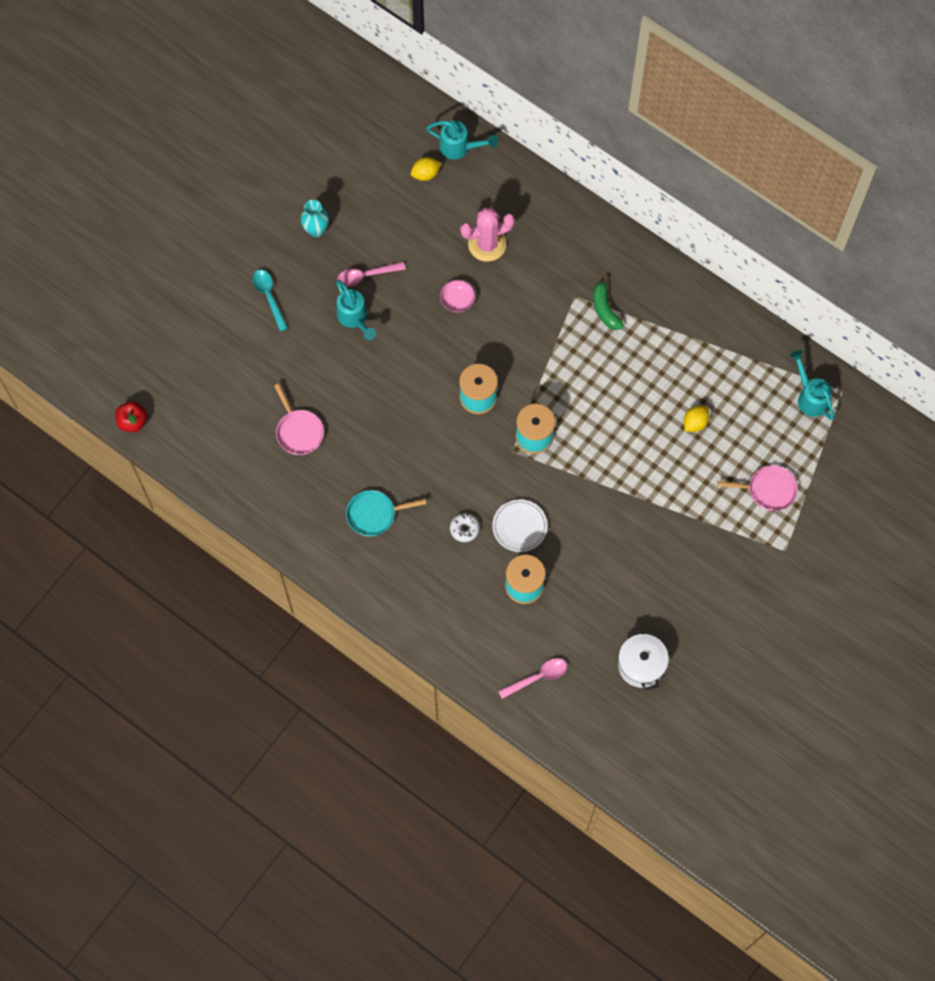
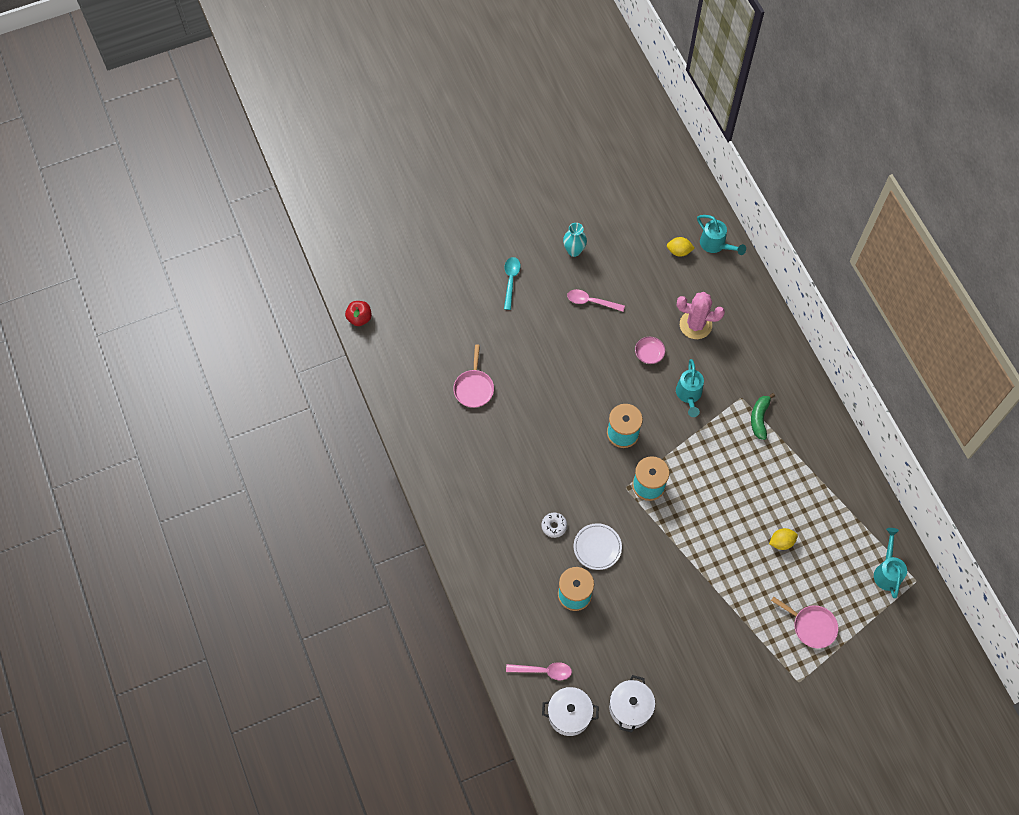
camera: 30 degrees right, 5 degrees down
turquoise watering can [336,280,376,340] -> turquoise watering can moved to [676,359,704,417]
turquoise pan [346,490,426,536] -> none
none -> white pot [542,687,599,736]

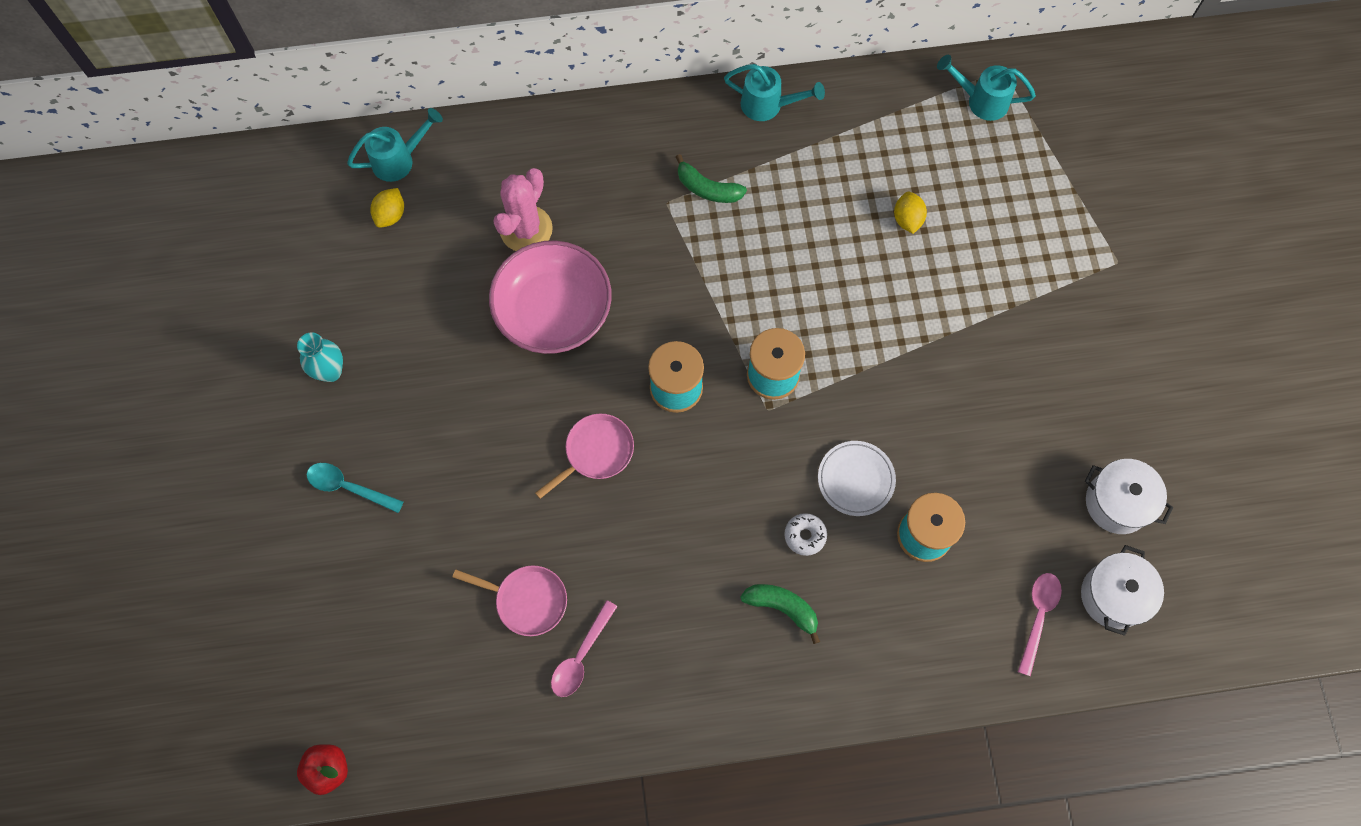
camera: 75 degrees left, 5 degrees up
pink spoon [567,289,625,312] -> pink spoon moved to [551,600,618,697]
pink bowl [635,337,665,364] -> pink bowl [489,241,612,354], size x2.41
turquoise watering can [676,359,704,417] -> turquoise watering can moved to [724,64,825,121]
pink pan [771,597,838,648] -> pink pan moved to [535,413,634,499]
none -> green banana [740,584,820,644]

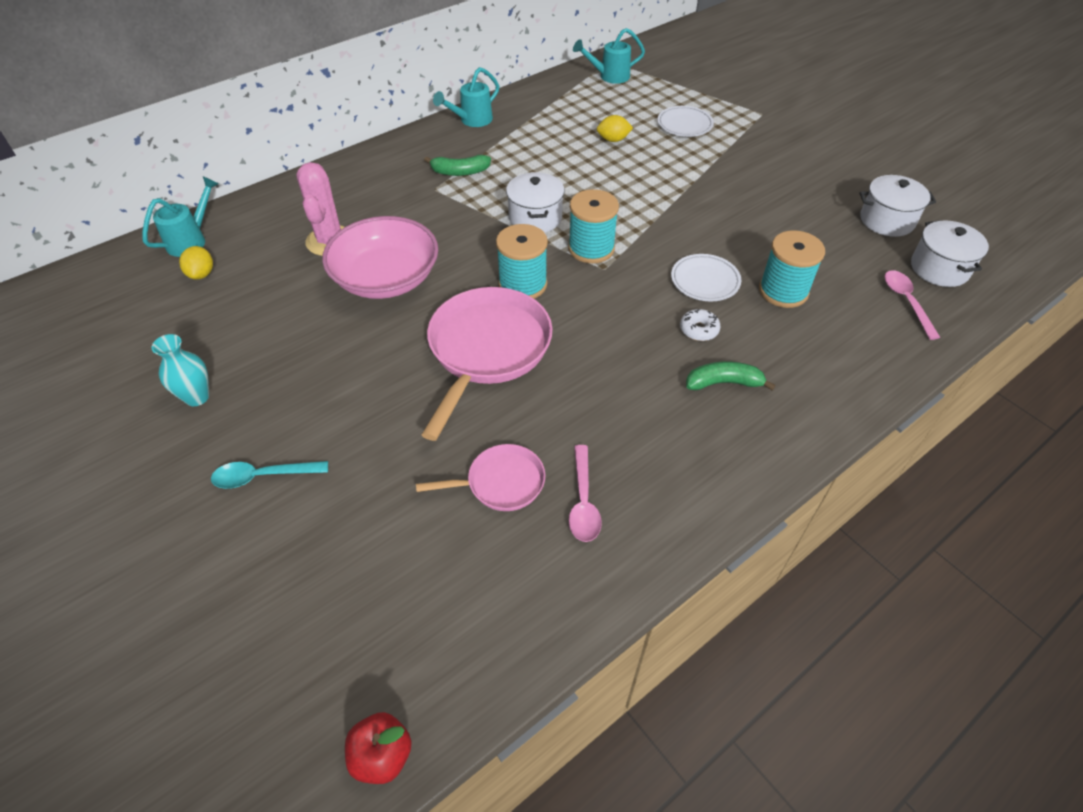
camera: 30 degrees left, 20 degrees down
pink pan [535,413,634,499] -> pink pan [422,287,552,441], size x1.87
turquoise watering can [724,64,825,121] -> turquoise watering can turned 150 degrees clockwise [433,67,499,127]
yellow lemon [894,192,927,234] -> yellow lemon turned 60 degrees counterclockwise [597,115,633,142]
none -> white pot [506,172,564,233]
none -> white plate [657,106,714,137]

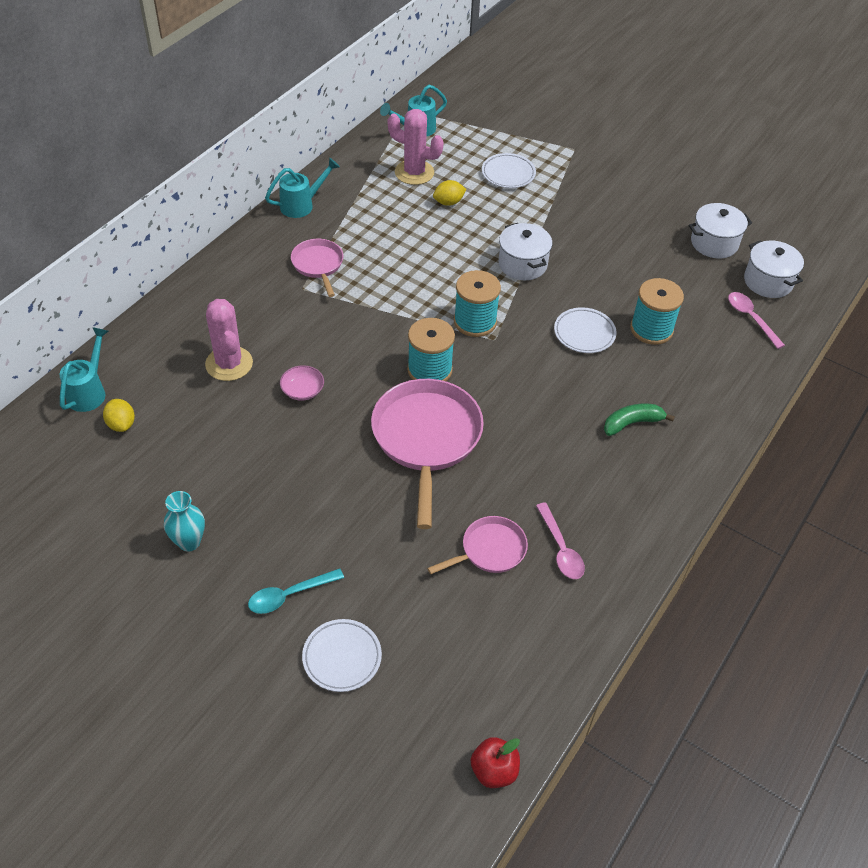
camera: 20 degrees left, 0 degrees up
pink bowl [322,216,438,299] -> pink bowl [280,365,324,401], size x0.41
green banana [424,155,491,176] -> pink pan [291,239,343,297]
turquoise watering can [433,67,499,127] -> turquoise watering can turned 150 degrees counterclockwise [265,157,340,218]
white pot [506,172,564,233] -> white pot moved to [498,223,552,280]
white donut [680,309,721,341] -> none
none -> white plate [302,619,382,692]
none -> pink cactus [388,109,444,185]

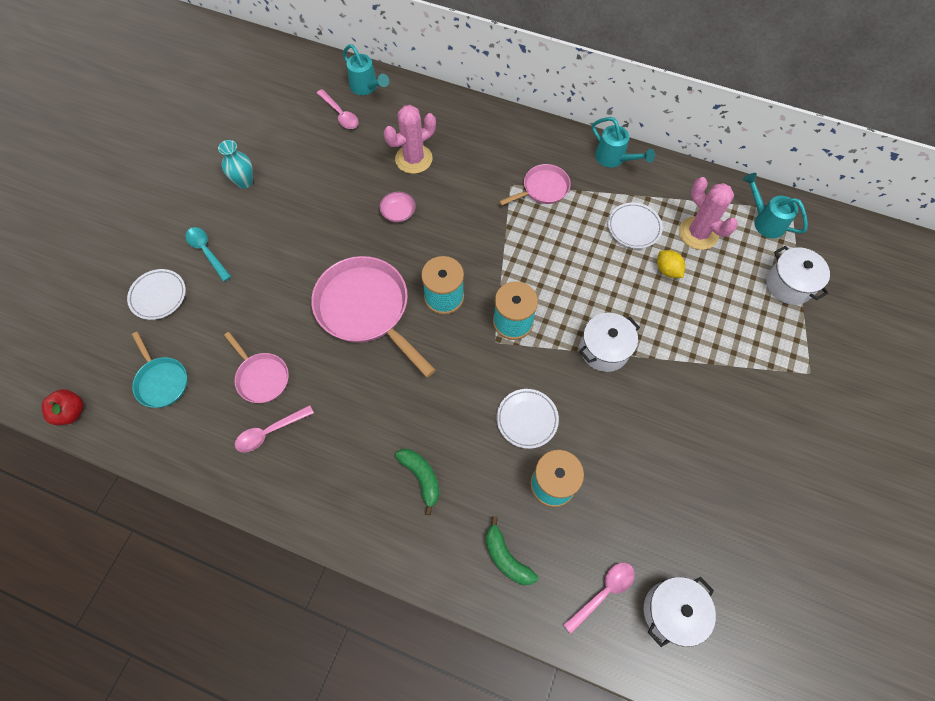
camera: 80 degrees right, 15 degrees up
turquoise watering can [59,327,108,412] -> turquoise watering can turned 45 degrees clockwise [343,44,389,95]
yellow lemon [103,399,135,432] -> pink spoon [317,89,359,129]
pink pan [371,379,484,529] -> pink pan turned 120 degrees counterclockwise [311,256,435,377]
pink cactus [388,109,444,185] -> pink cactus turned 45 degrees counterclockwise [679,177,738,250]
white plate [482,153,536,188] -> white plate moved to [608,203,663,249]
white pot [689,203,752,258] -> white pot moved to [766,246,830,305]
none -> turquoise pan [132,332,188,408]
none -> green banana [486,516,538,585]

